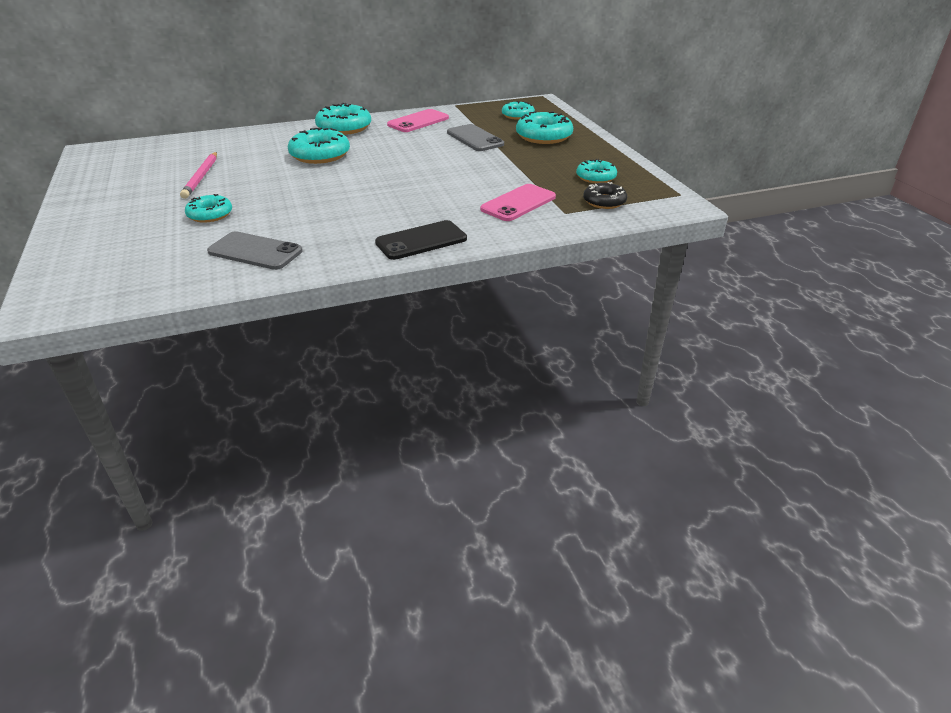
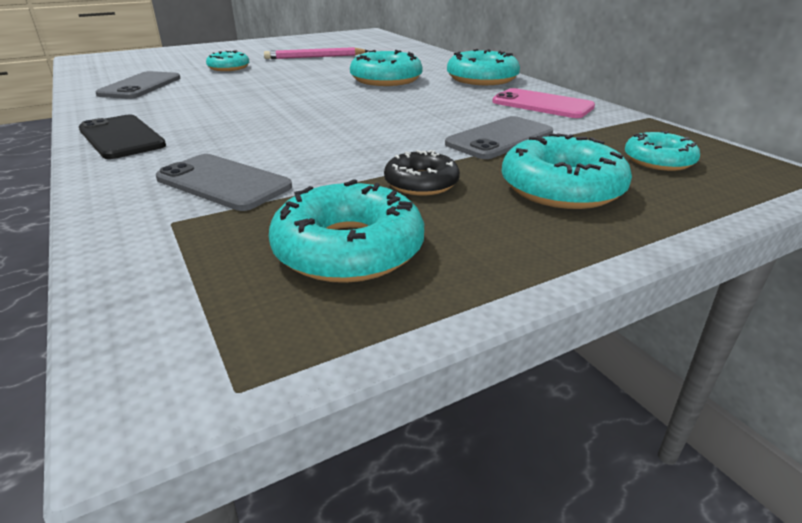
camera: 80 degrees right, 5 degrees down
pink phone [480,184,556,221] -> grey phone [156,154,292,211]
turquoise donut [576,159,617,184] -> turquoise donut [269,179,424,283], size x1.61
black donut [583,182,627,209] -> black donut moved to [384,150,460,196]

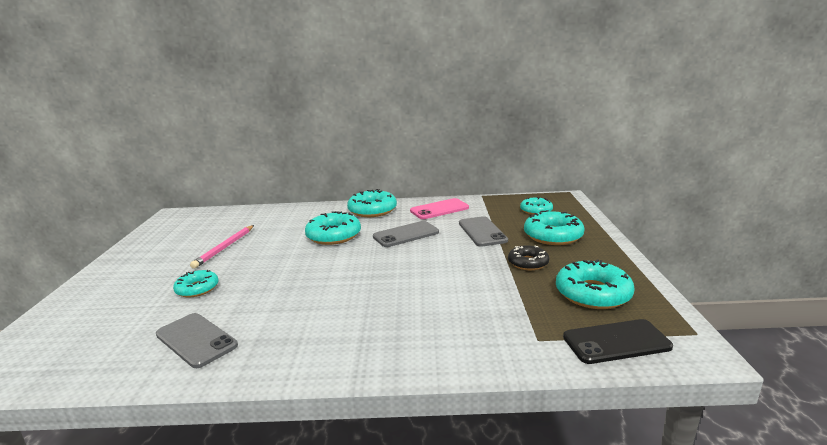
camera: 60 degrees left, 10 degrees down
black phone [79,114,166,159] -> black phone moved to [563,319,673,364]
grey phone [156,154,292,211] -> grey phone moved to [373,221,439,247]

